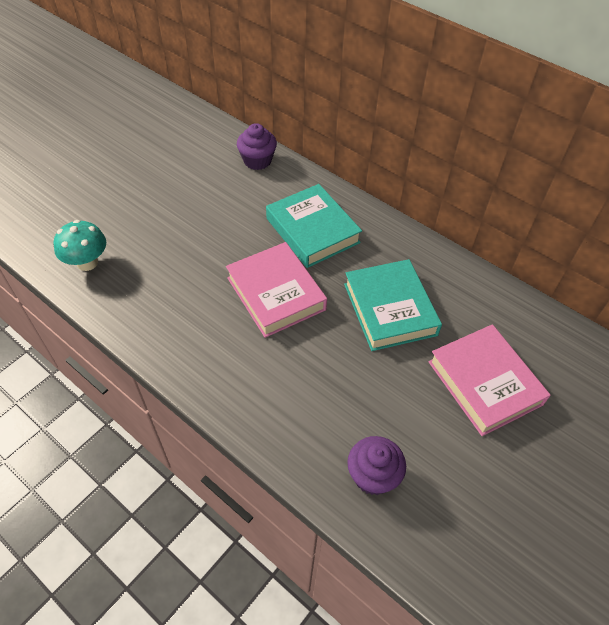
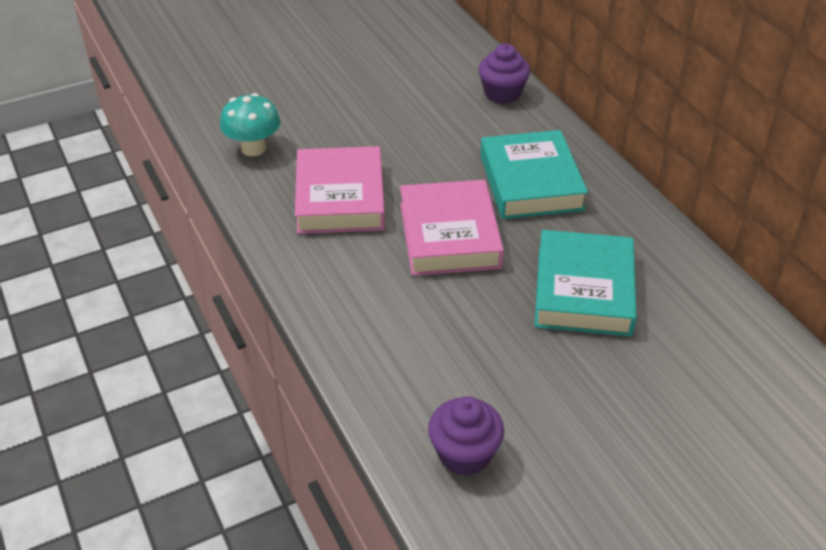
camera: 25 degrees right, 10 degrees down
pink book [428,324,551,436] -> pink book moved to [295,146,385,234]

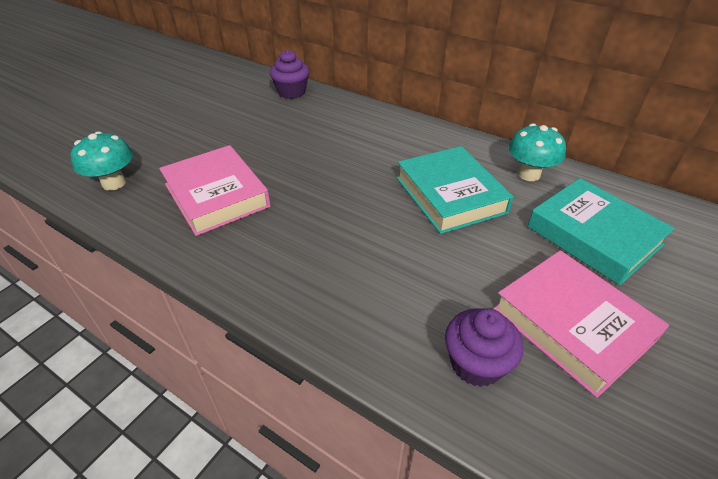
camera: 30 degrees left, 0 degrees up
pink book [400,180,504,276] -> pink book moved to [493,250,669,398]
turquoise book [480,130,588,219] -> turquoise book moved to [527,178,675,285]
none -> turquoise mushroom [508,123,566,181]

